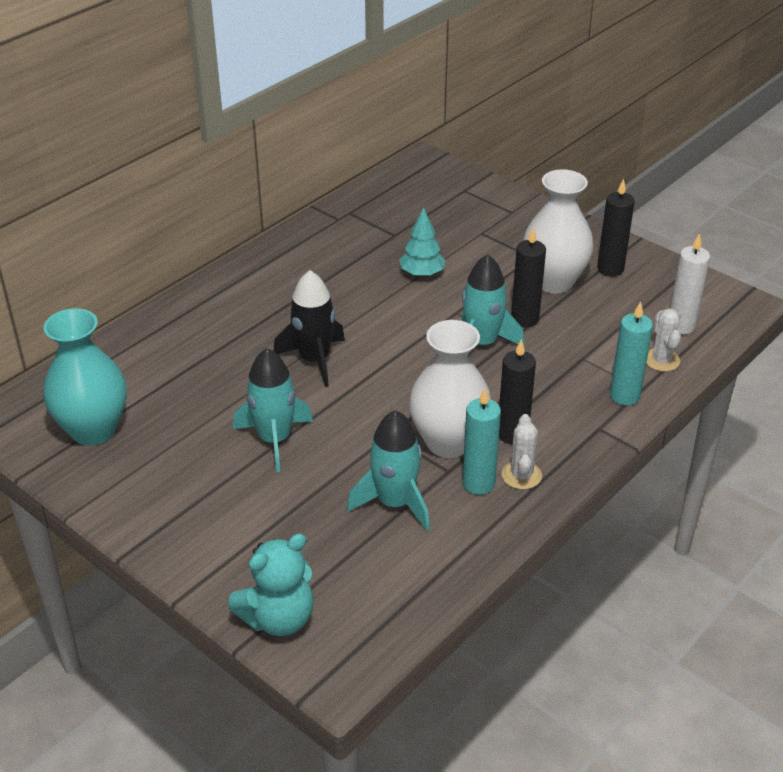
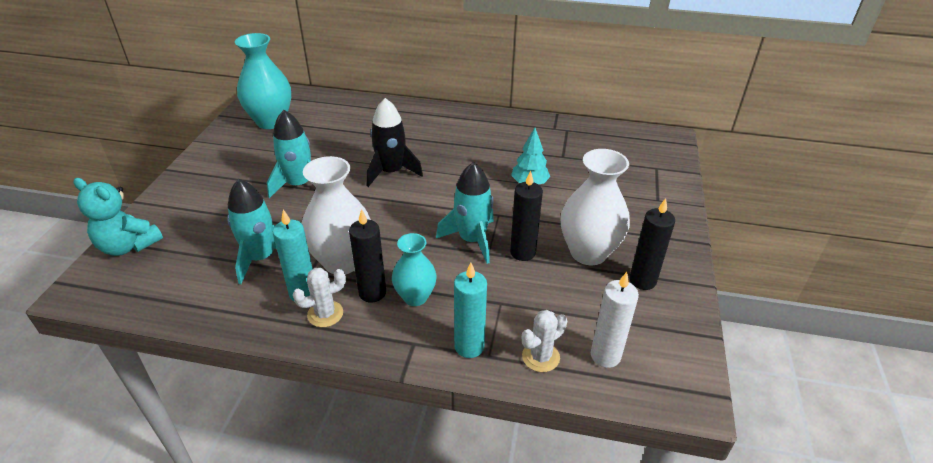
camera: 60 degrees right, 0 degrees up
none -> turquoise vase [392,233,437,306]

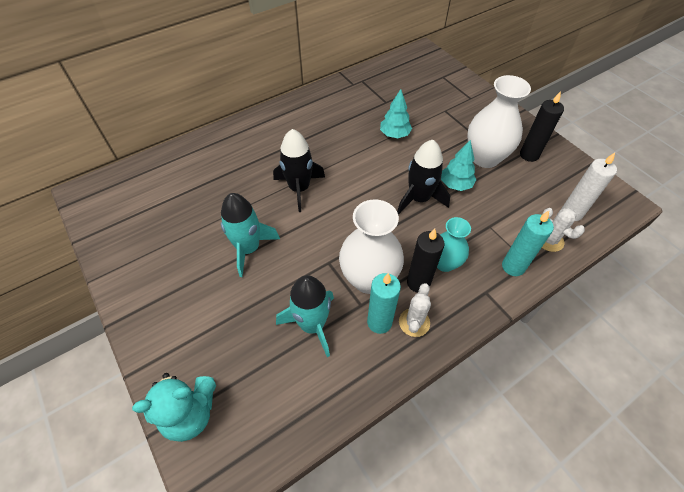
camera: 45 degrees left, 15 degrees up
turquoise vase [235,33,291,129] -> none
turquoise rocket [436,162,494,264] -> black rocket [397,140,450,215]
black candle [510,171,543,261] -> turquoise tree [441,140,476,191]
white cactus [522,310,567,372] -> white cactus turned 45 degrees counterclockwise [542,208,585,252]

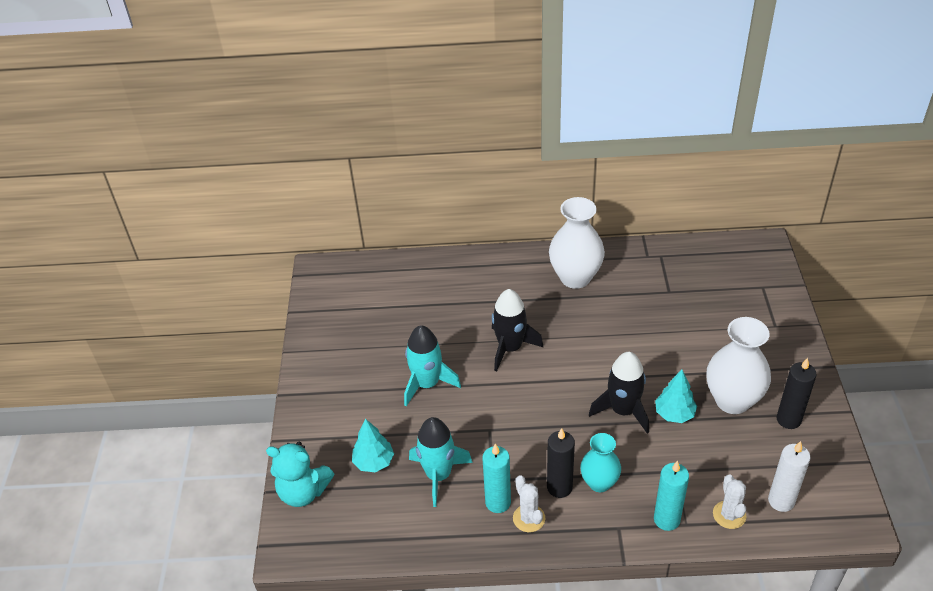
camera: 35 degrees right, 10 degrees down
white vase [339,199,404,294] -> white vase moved to [549,197,605,289]
turquoise tree [380,89,412,138] -> turquoise tree moved to [352,419,394,472]
white cactus [399,283,431,337] -> white cactus turned 75 degrees counterclockwise [513,475,545,532]

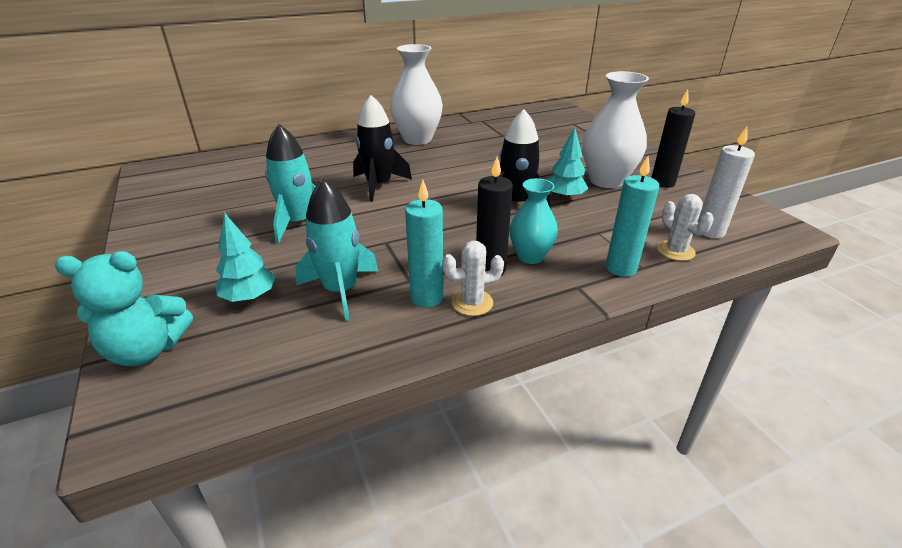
camera: 25 degrees left, 10 degrees down
white cactus [513,475,545,532] -> white cactus turned 60 degrees counterclockwise [442,241,504,316]

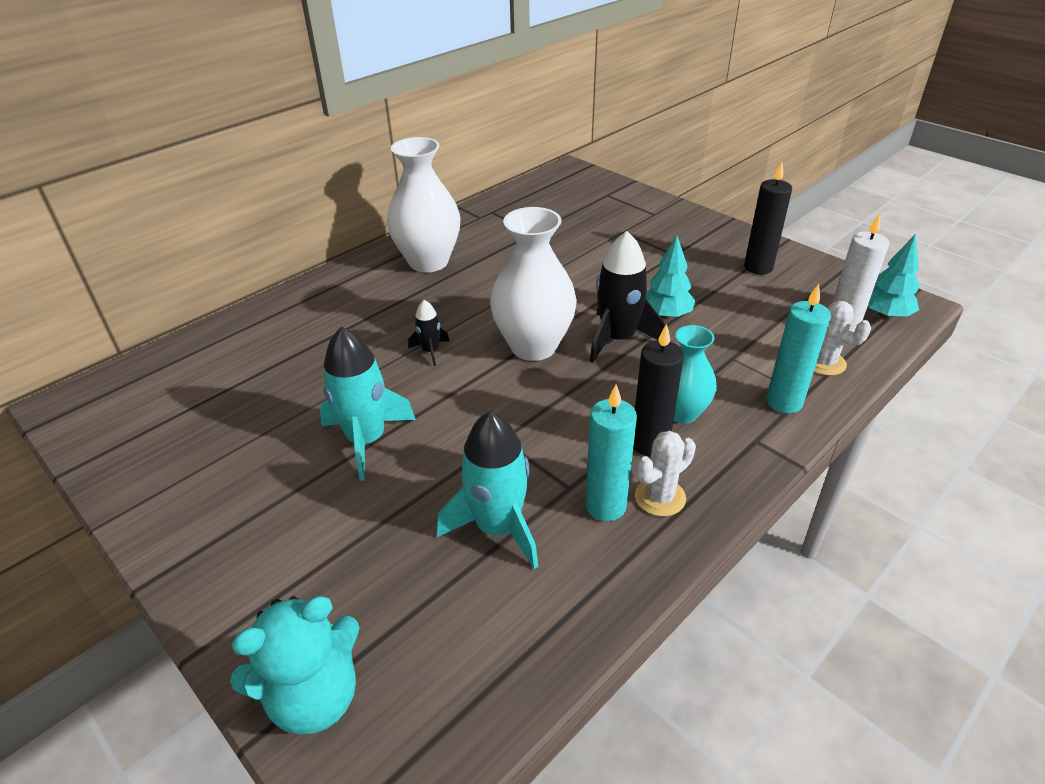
camera: 20 degrees left, 5 degrees up
turquoise tree [216,213,276,302] -> turquoise tree moved to [868,234,920,319]
black rocket [353,95,412,202] -> black rocket [408,300,449,366], size x0.51
white vase [582,71,649,188] -> white vase moved to [490,207,577,361]

